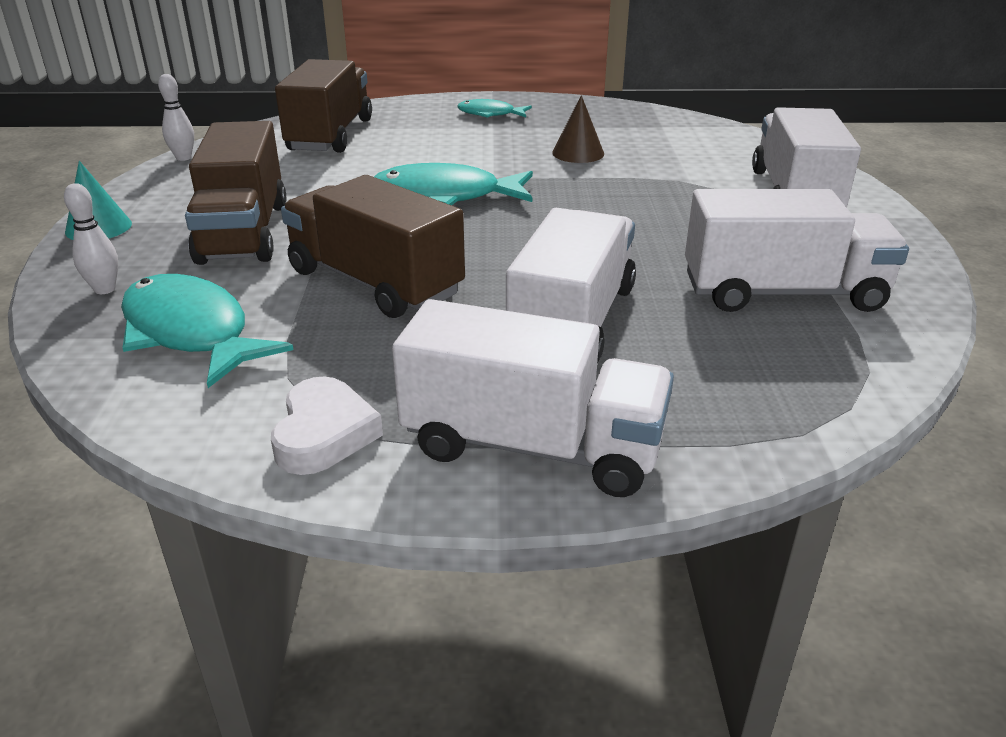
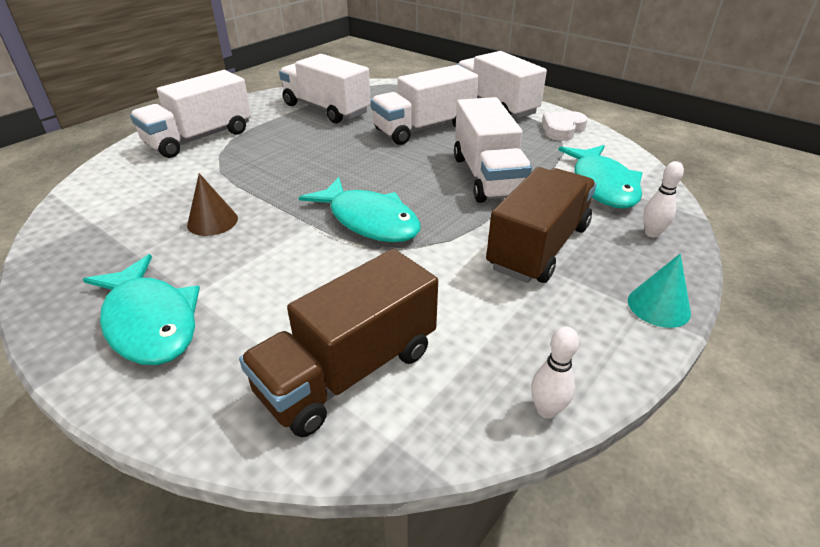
camera: 140 degrees left, 5 degrees up
brown truck [281,175,465,318] -> white truck [454,97,532,203]
turquoise fish [457,99,532,118] -> turquoise fish [83,254,200,365], size x1.77

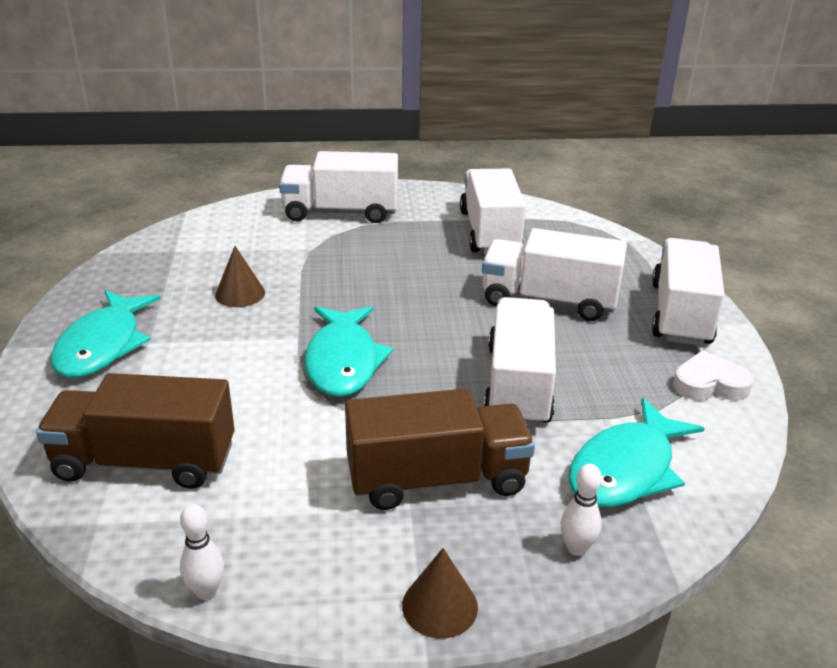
camera: 45 degrees right, 5 degrees down
white truck [454,97,532,203] -> white truck turned 150 degrees clockwise [483,297,556,427]
turquoise cone [628,254,691,328] -> brown cone [402,548,478,638]

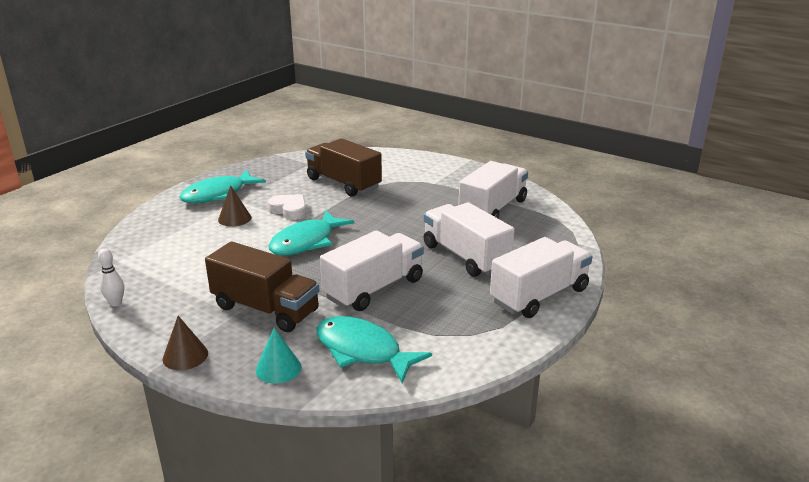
camera: 40 degrees right, 5 degrees down
brown truck [36,373,235,489] -> brown truck moved to [305,138,382,197]
brown cone [215,246,265,307] -> brown cone moved to [218,186,252,227]
white truck [279,151,398,223] -> none
white bowling pin [561,464,602,556] -> turquoise cone [256,328,301,384]
turquoise fish [568,398,704,507] -> turquoise fish turned 45 degrees clockwise [316,316,432,383]
white heart [673,350,754,401] -> white heart moved to [268,194,307,220]

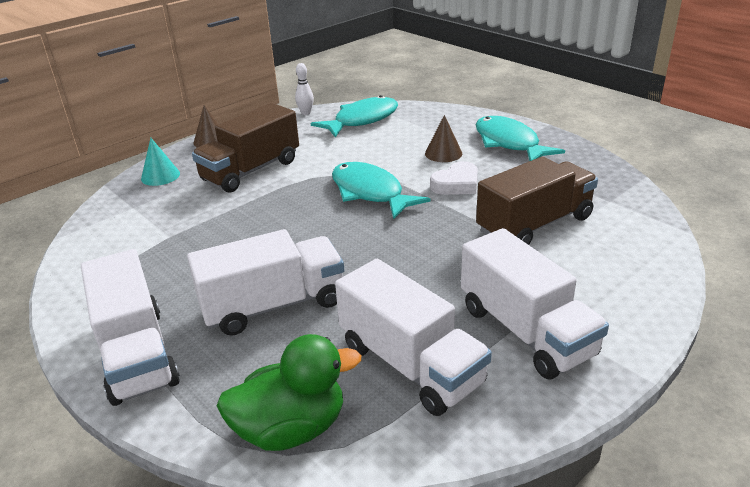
camera: 105 degrees right, 5 degrees up
turquoise fish [316,316,432,383] -> turquoise fish moved to [311,95,398,137]
white truck [320,230,424,311] -> white truck moved to [461,228,609,379]
none -> green duck [217,334,361,451]

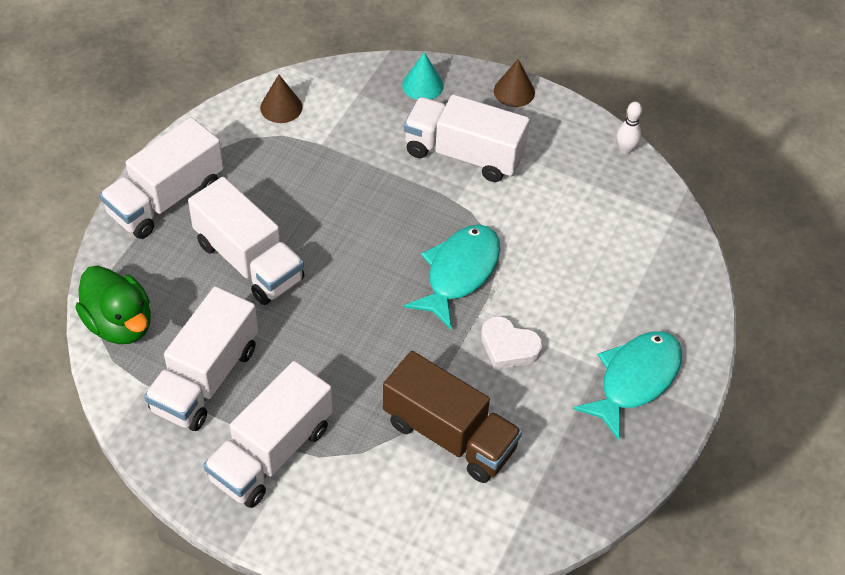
camera: 65 degrees right, 20 degrees up
brown truck [192,103,299,193] -> white truck [404,94,530,182]
turquoise fish [311,95,398,137] -> none
brown cone [425,115,462,162] -> brown cone moved to [260,74,303,123]

